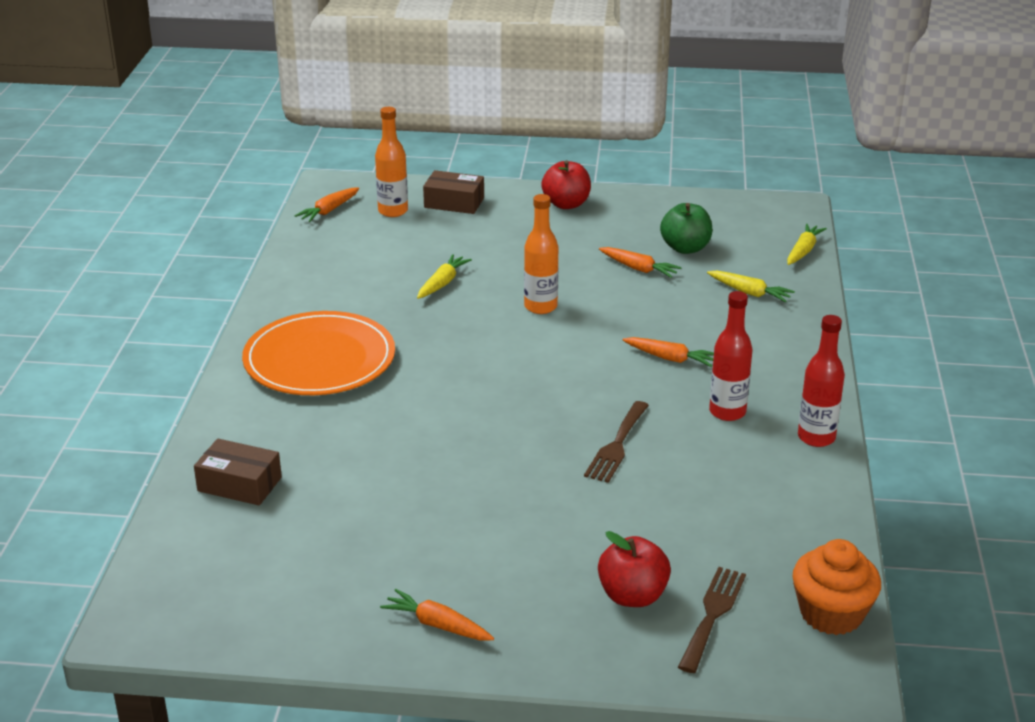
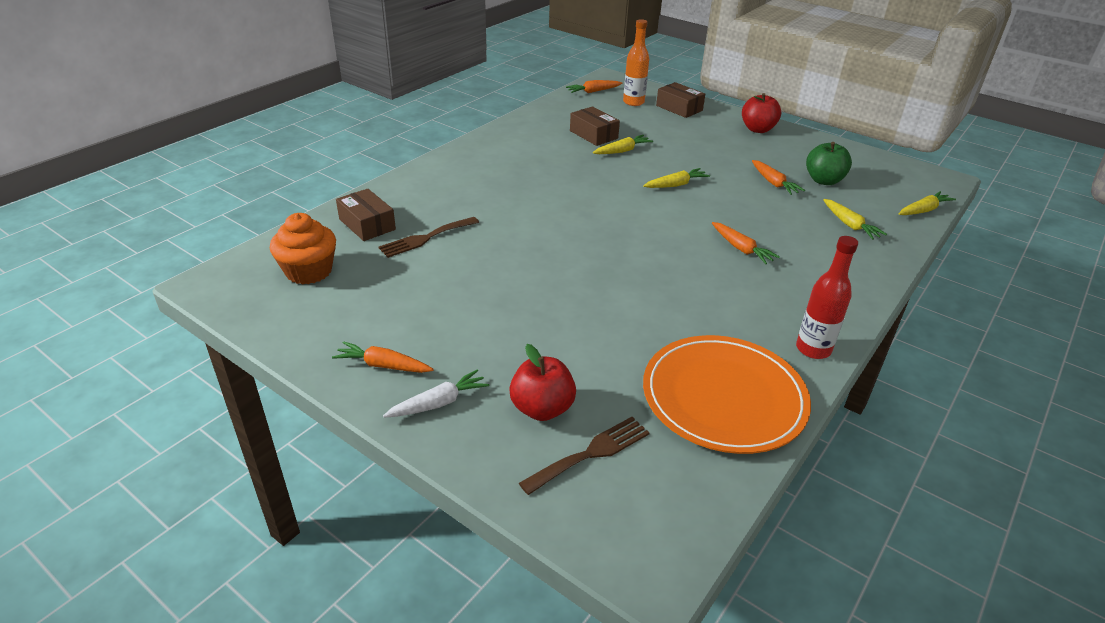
camera: 30 degrees right, 5 degrees up
orange plate [242,311,395,395] -> orange plate moved to [643,335,811,454]
orange carrot [380,589,494,640] -> orange carrot turned 45 degrees counterclockwise [332,341,434,373]
orange bottle [524,194,558,314] -> yellow carrot [643,168,710,188]
brown fork [584,401,649,483] -> brown fork moved to [378,217,479,258]
red bottle [709,291,752,421] -> none
orange cupcake [792,539,881,635] -> orange cupcake moved to [270,213,336,285]
none -> white carrot [383,370,489,417]
none -> brown box [570,106,620,146]

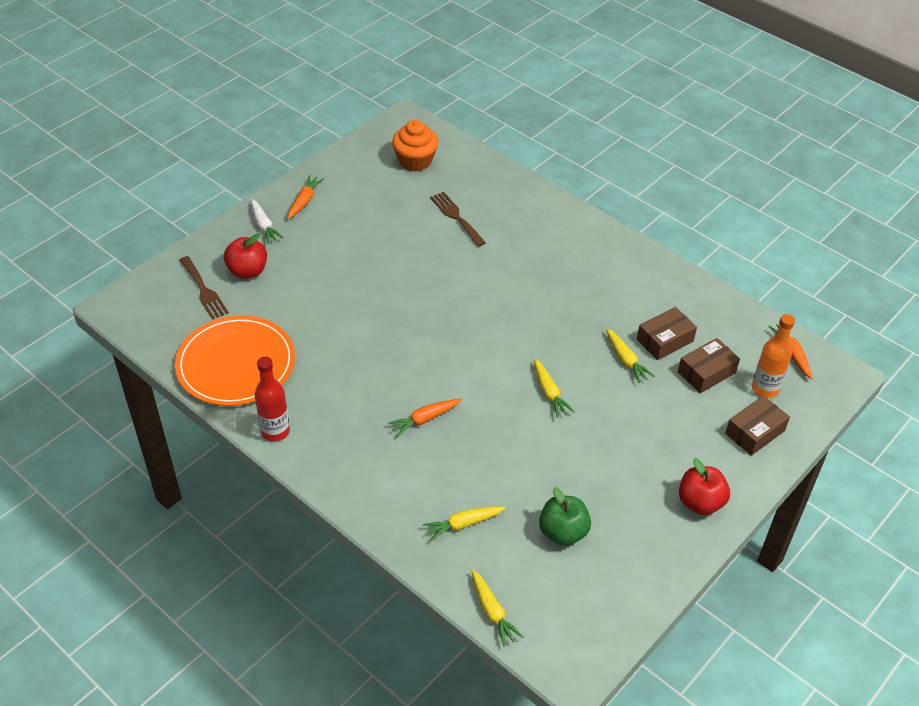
camera: 95 degrees right, 10 degrees up
brown box [336,189,396,241] -> brown box moved to [678,338,740,393]
orange carrot [752,160,805,195] -> none

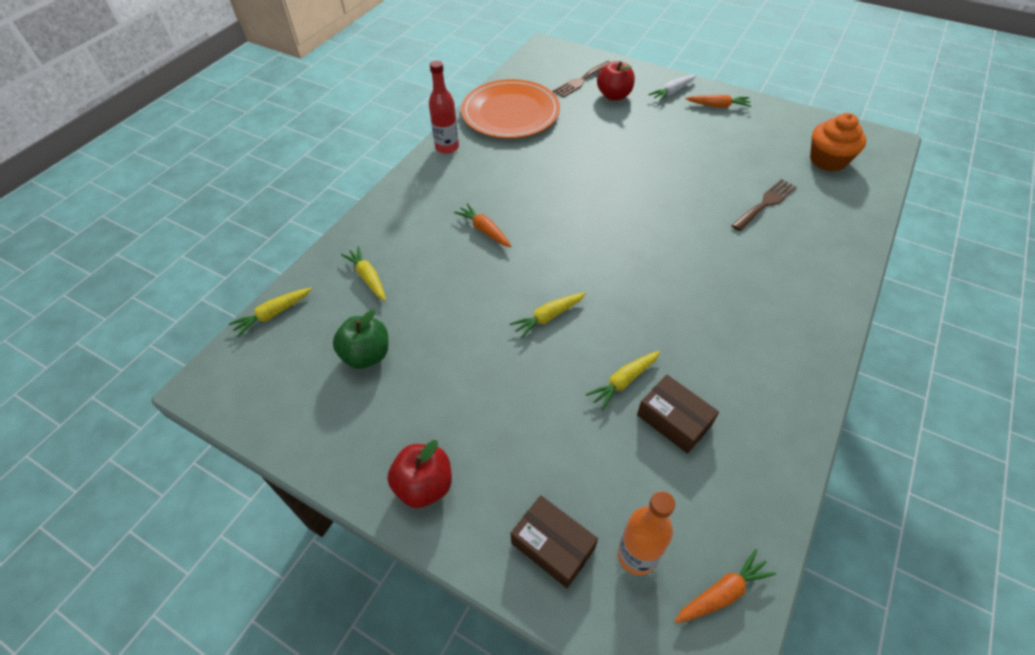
camera: 80 degrees right, 5 degrees up
brown box [678,338,740,393] -> none

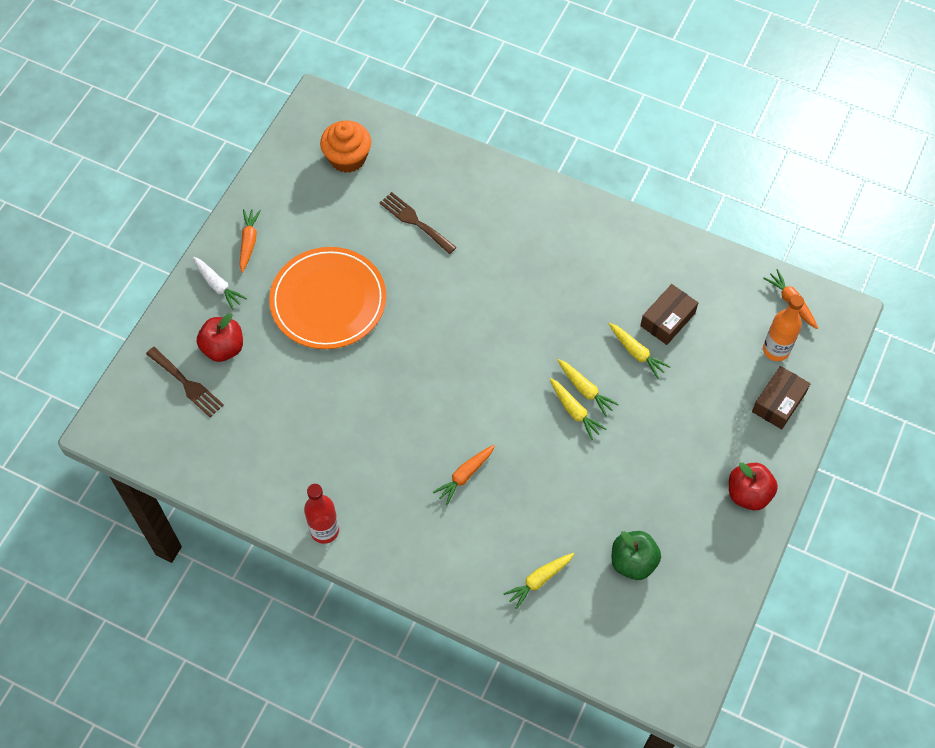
camera: 95 degrees left, 10 degrees up
yellow carrot [229,288,312,337] -> yellow carrot moved to [558,359,619,417]
orange plate [461,79,560,138] -> orange plate moved to [269,247,386,349]

